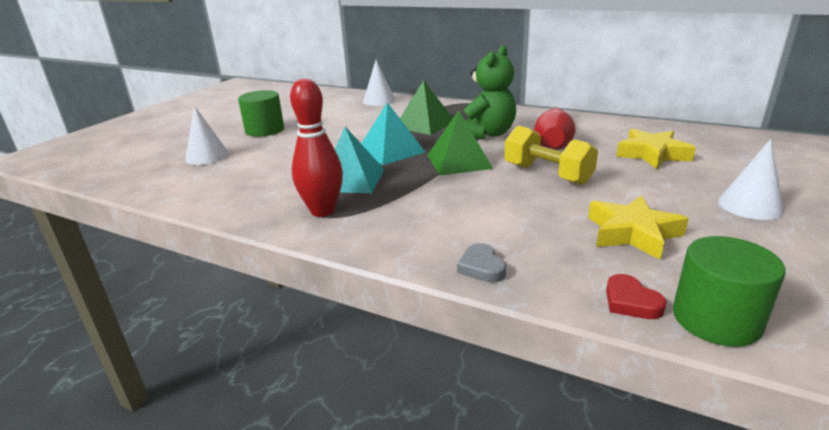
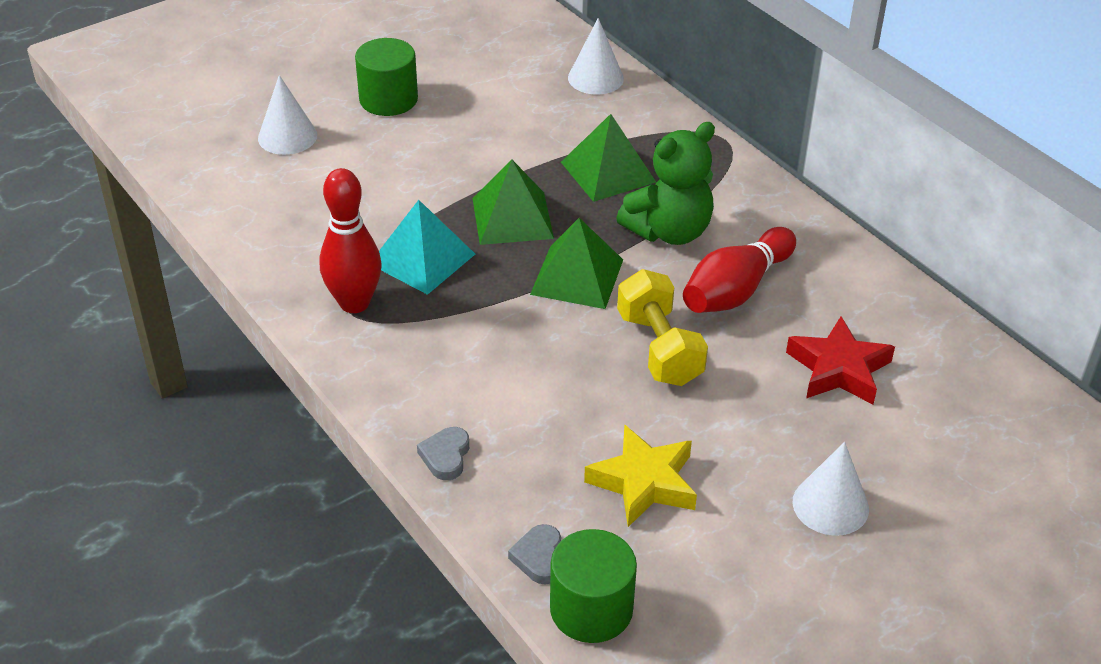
camera: 25 degrees right, 15 degrees up
turquoise pyramid [361,102,425,165] -> green pyramid [472,160,554,245]
red heart [606,274,667,319] -> grey heart [508,524,561,584]
yellow star [616,129,696,169] -> red star [786,316,895,404]

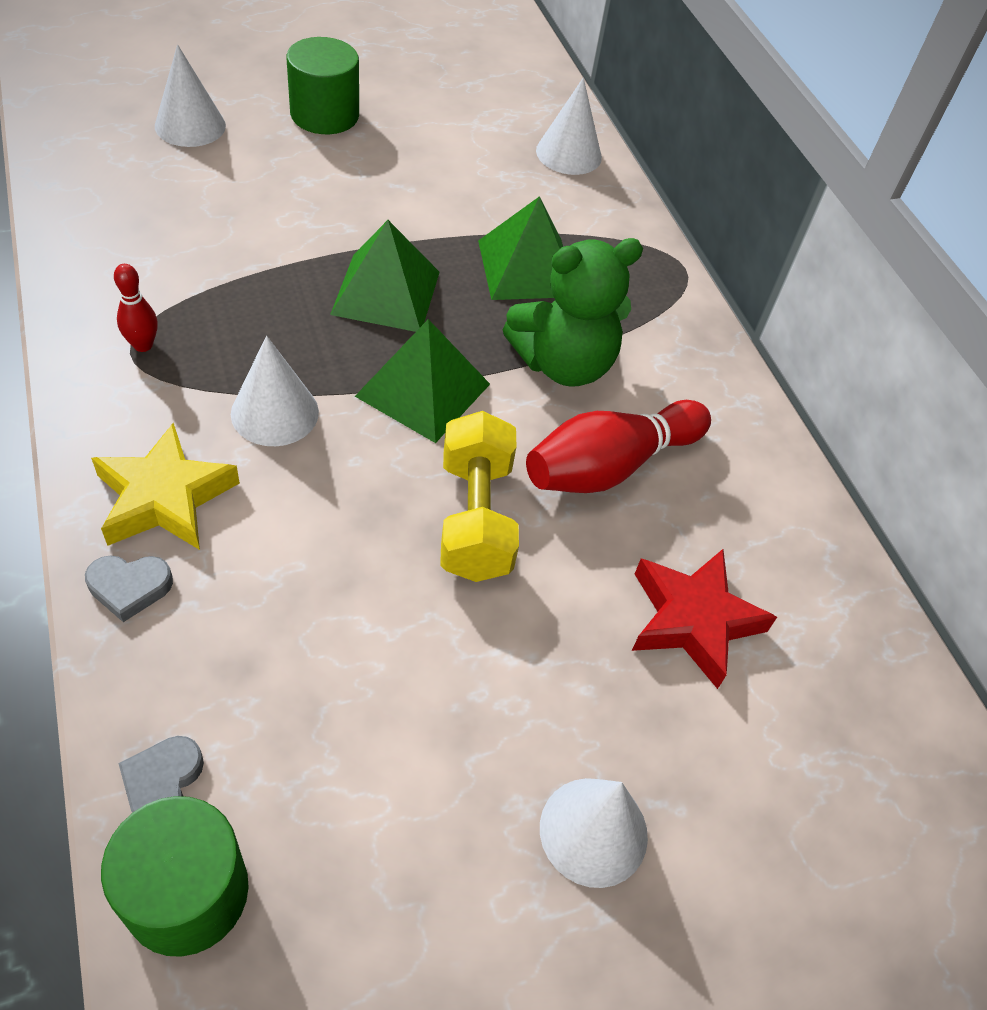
camera: 10 degrees right, 10 degrees up
red bowling pin [320,168,382,313] -> red bowling pin [114,264,158,352], size x0.50
turquoise pyramid [379,200,475,295] -> none
grey heart [417,427,469,480] -> grey heart turned 120 degrees counterclockwise [85,555,173,622]
yellow star [584,425,697,527] -> yellow star moved to [91,422,240,550]
none -> white cone [231,336,319,446]

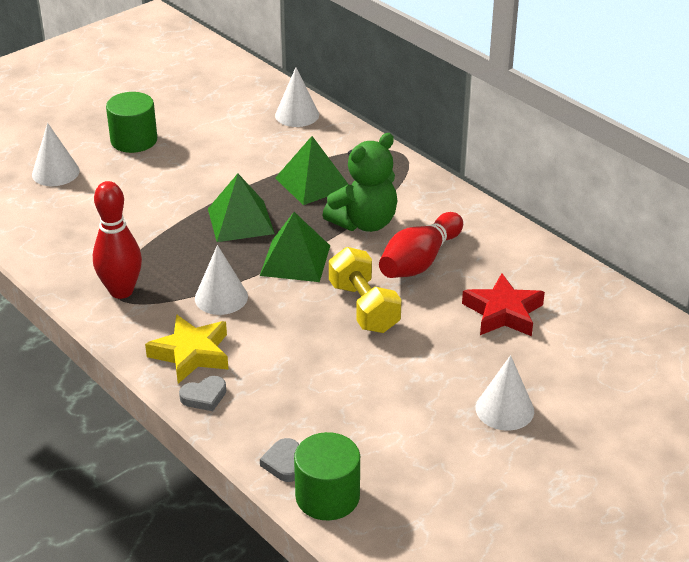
camera: 15 degrees left, 15 degrees down
red bowling pin [114,264,158,352] -> red bowling pin [93,181,142,299], size x2.01

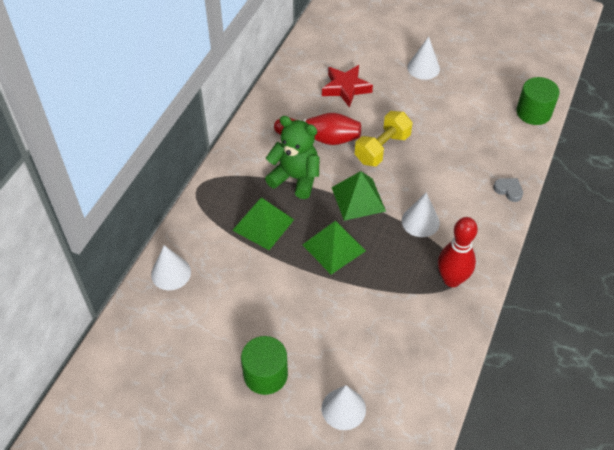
camera: 115 degrees left, 15 degrees up
yellow star [145,314,229,384] -> none
grey heart [260,438,299,482] -> none

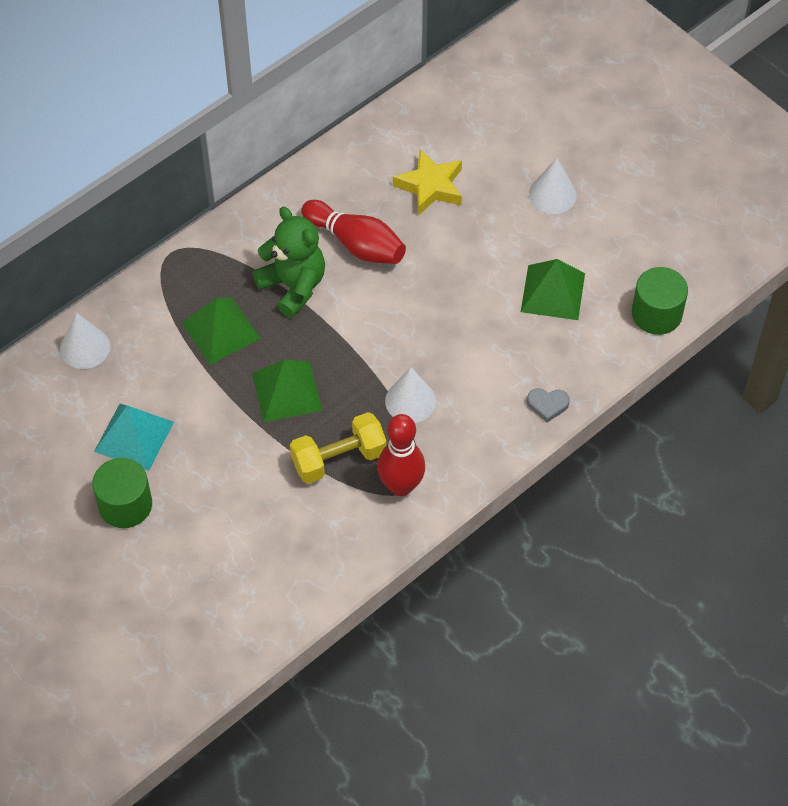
camera: 25 degrees right, 5 degrees up
red star [322,65,373,108] -> yellow star [393,149,462,216]
white cone [322,385,366,430] -> none
green pyramid [332,171,386,221] -> green pyramid moved to [521,259,585,320]
yellow dumbbell [355,111,413,166] -> yellow dumbbell moved to [290,412,387,484]
grey heart [493,178,523,202] -> grey heart turned 120 degrees clockwise [527,388,570,423]
none -> turquoise pyramid [94,404,174,471]

